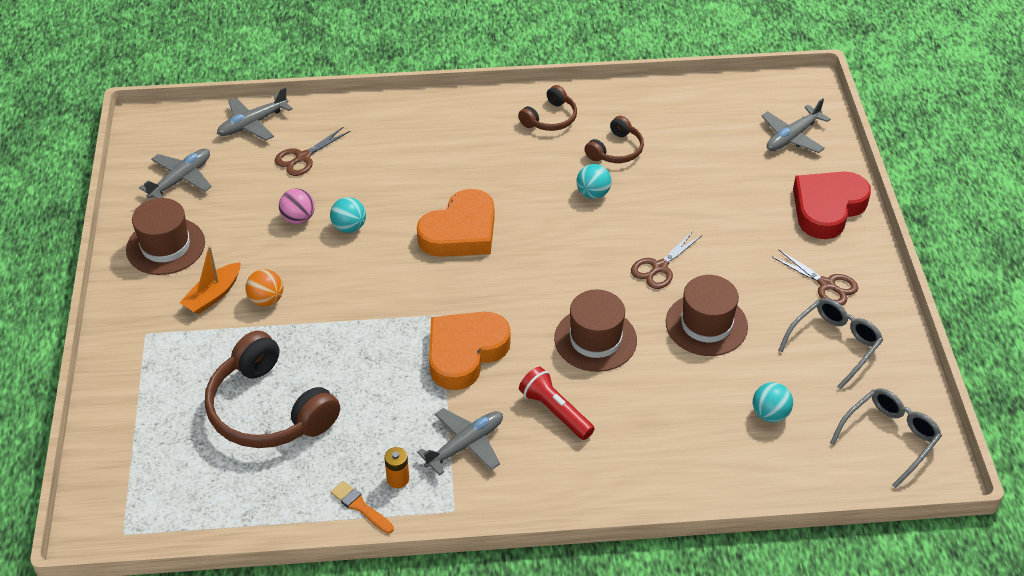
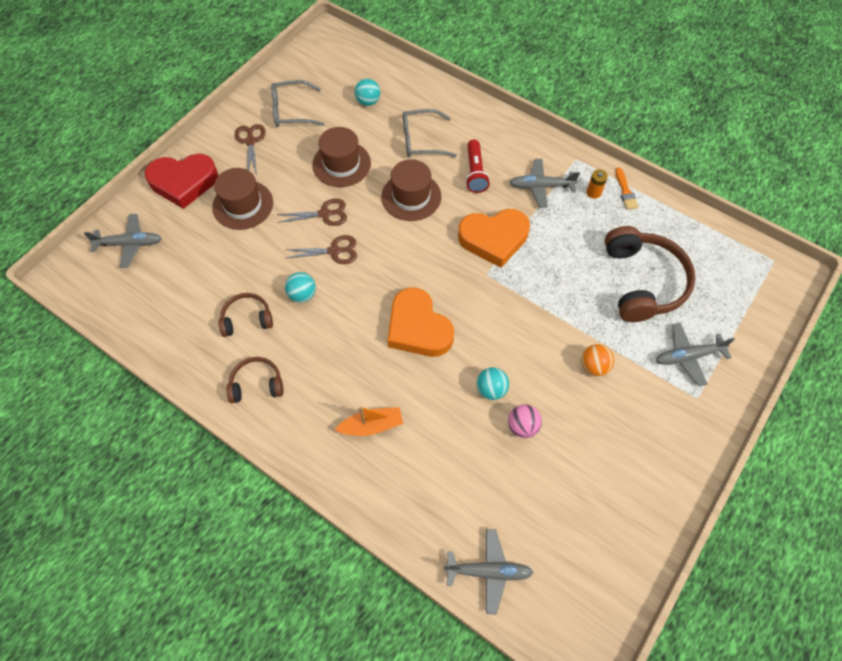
camera: 140 degrees left, 15 degrees up
brown hat [126,198,205,275] -> brown hat moved to [212,168,273,230]
grey plane [139,149,212,198] -> grey plane moved to [656,323,735,386]
orange boat [180,246,241,315] -> orange boat moved to [335,406,403,436]
brown scissors [275,126,350,176] -> brown scissors moved to [286,235,357,264]
orange heart [417,189,495,257] -> orange heart turned 120 degrees counterclockwise [387,287,454,357]
grey glasses [830,388,942,488] -> grey glasses moved to [403,109,457,157]

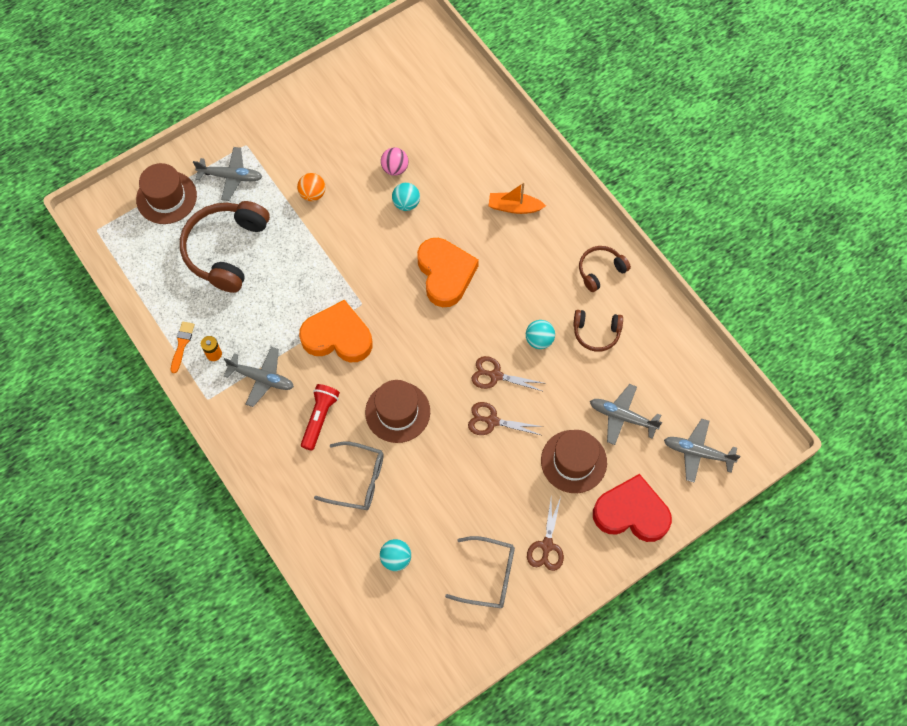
camera: 160 degrees left, 5 degrees up
brown headphones [226,357,283,403] -> brown headphones turned 135 degrees clockwise [579,246,631,292]
brown hat [312,127,371,187] -> brown hat moved to [136,163,197,224]
grey plane [444,529,534,614] -> grey plane moved to [590,384,662,445]

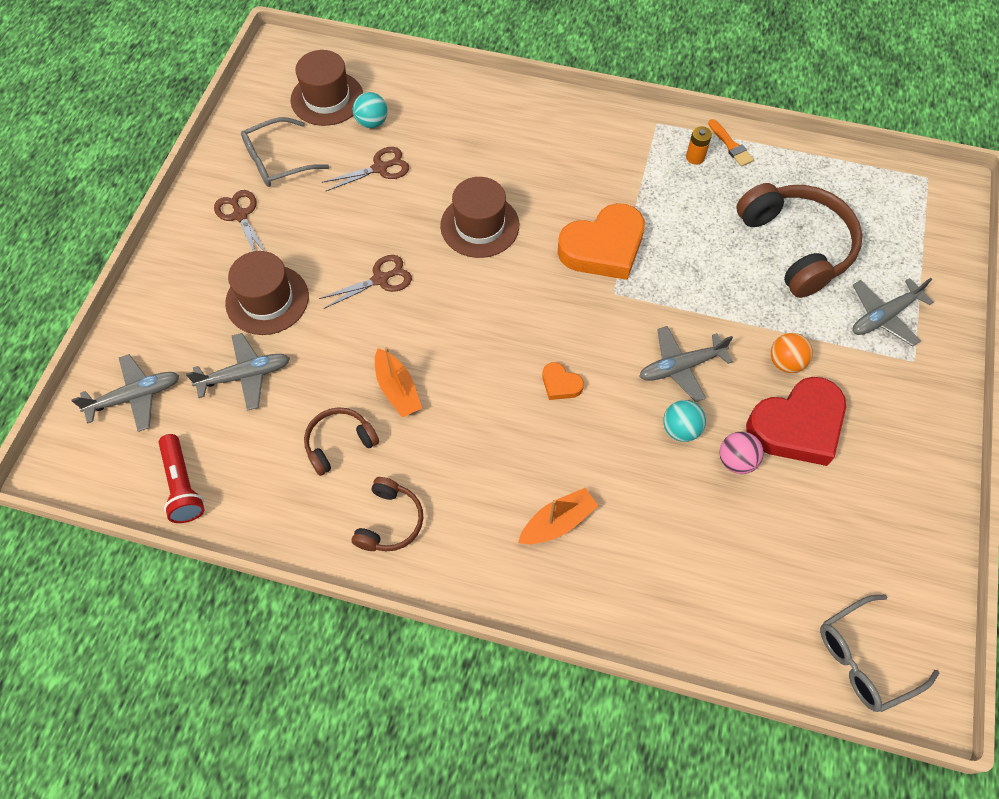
camera: 140 degrees right, 5 degrees down
brown hat [136,163,197,224] -> brown hat moved to [290,50,363,126]
grey plane [224,347,294,407] -> grey plane moved to [639,326,733,402]
red flashlight [301,384,340,451] -> red flashlight moved to [159,434,204,523]
grey glasses [314,441,384,510] -> grey glasses moved to [820,595,940,712]
orange heart [417,238,479,307] -> orange heart [542,362,584,400], size x0.45
brown scissors [472,356,544,392] -> brown scissors moved to [322,147,409,191]
turquoise ball [526,320,555,349] -> orange boat [375,347,422,417]
red heart [593,474,672,542] -> red heart moved to [746,377,846,466]

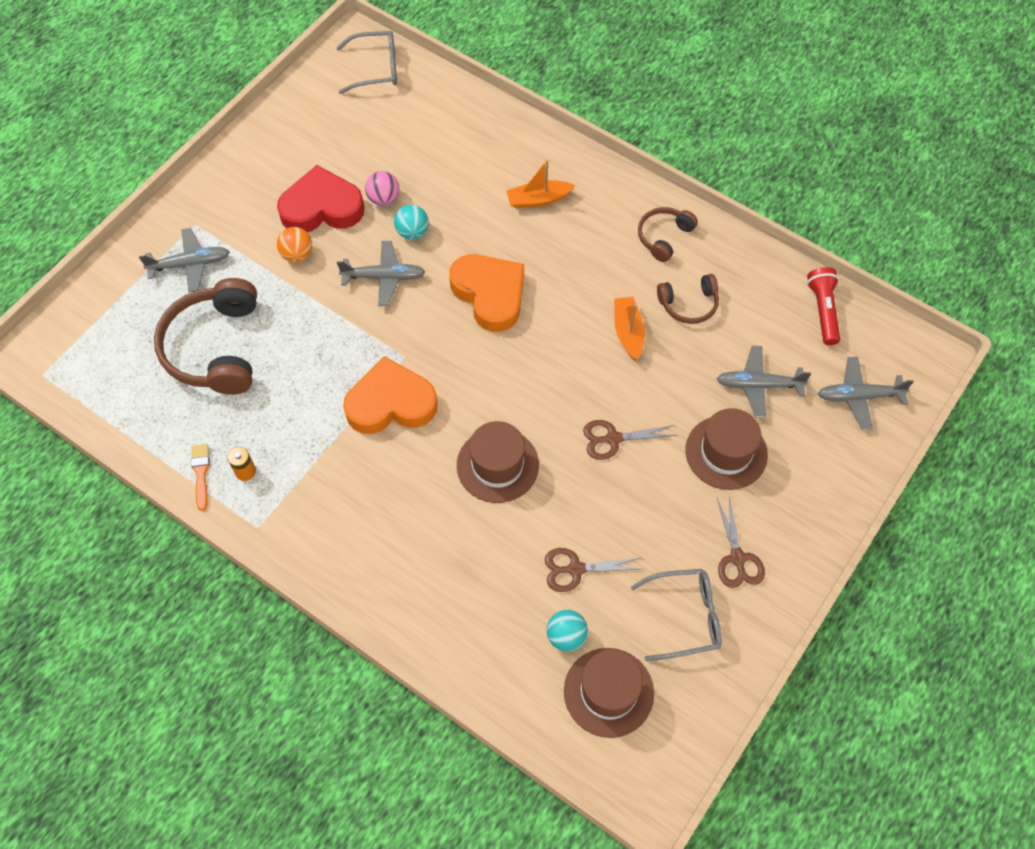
camera: 160 degrees left, 0 degrees up
orange heart [542,362,584,400] -> orange heart [449,254,524,332], size x2.24

